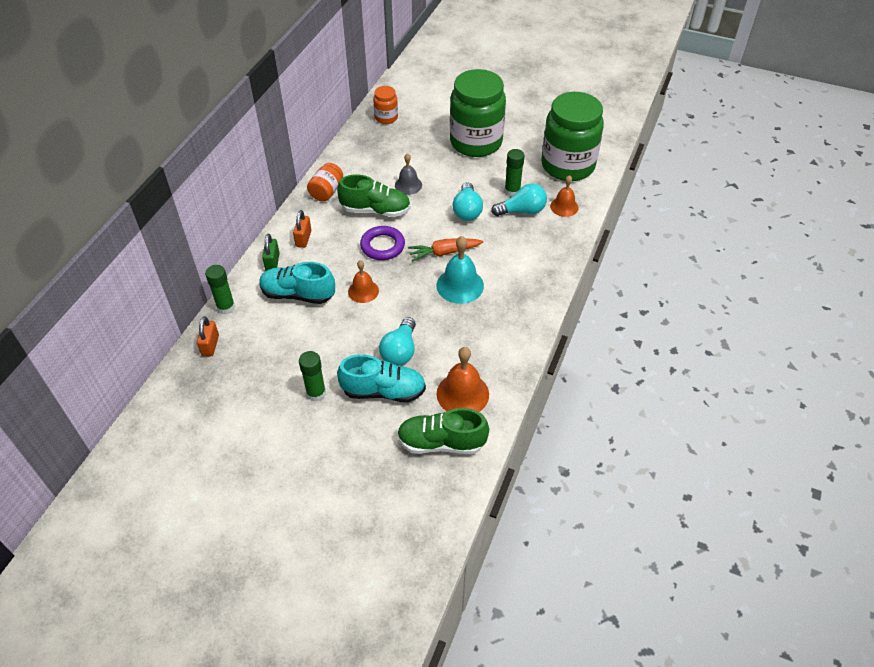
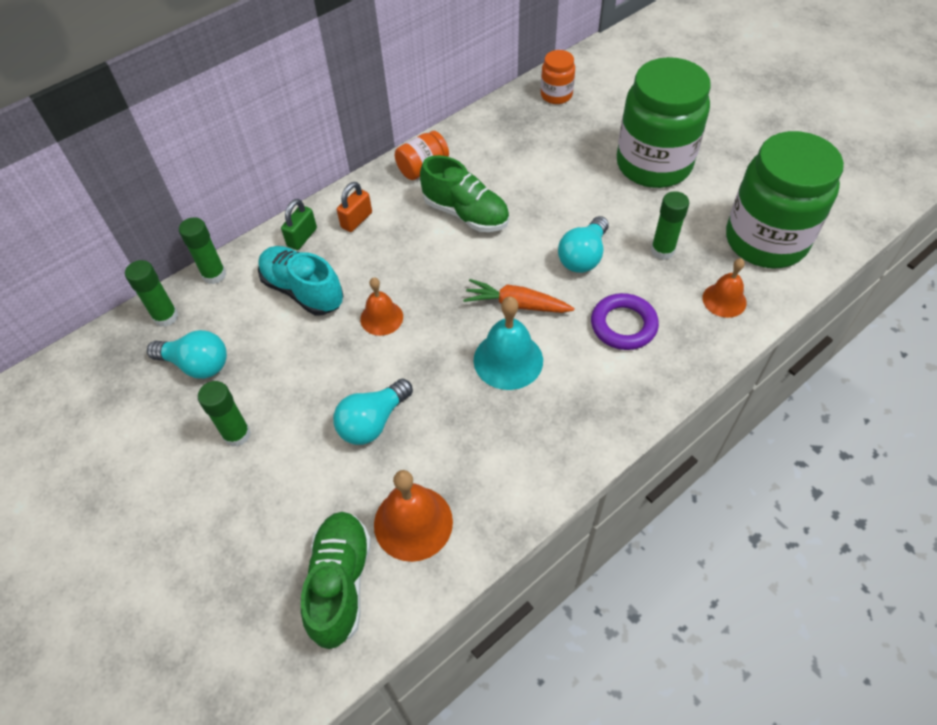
camera: 30 degrees right, 5 degrees up
orange padlock [197,317,219,357] -> green glue stick [125,260,178,327]
turquoise shoe [337,354,426,403] -> none
purple ring [360,226,405,260] -> purple ring moved to [591,293,659,350]
grey bell [395,153,422,195] -> none
green shoe [397,408,489,454] -> green shoe turned 60 degrees clockwise [301,512,371,649]
turquoise light bulb [491,184,547,216] -> turquoise light bulb moved to [147,330,227,379]

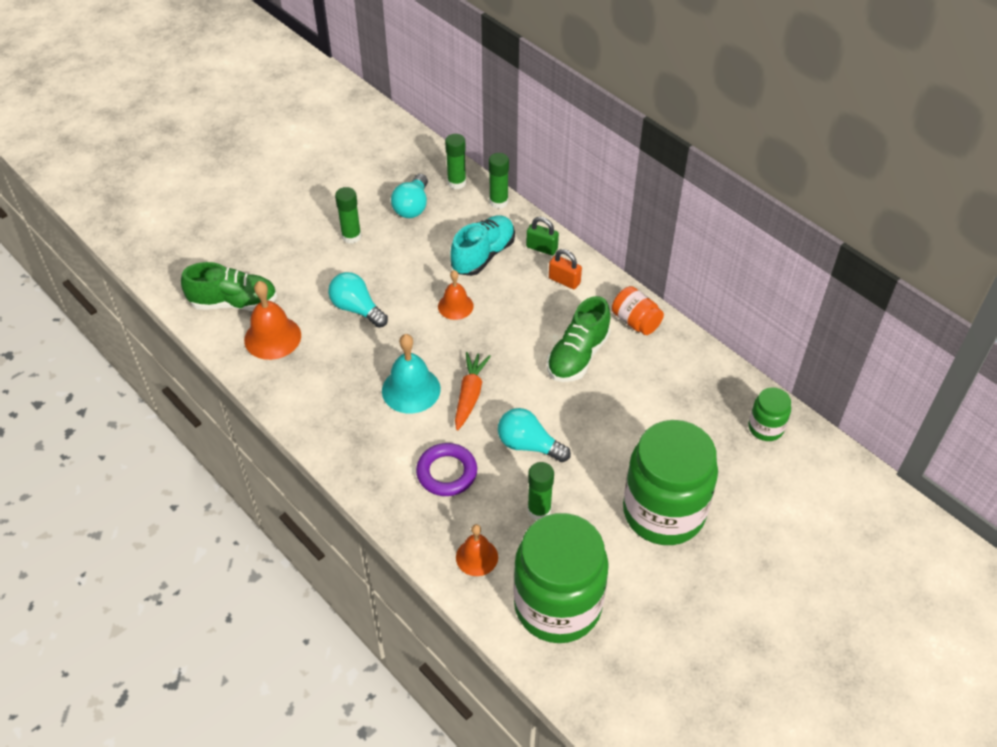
camera: 85 degrees right, 5 degrees down
orange jar [541,50,575,104] -> green jar [748,387,791,441]

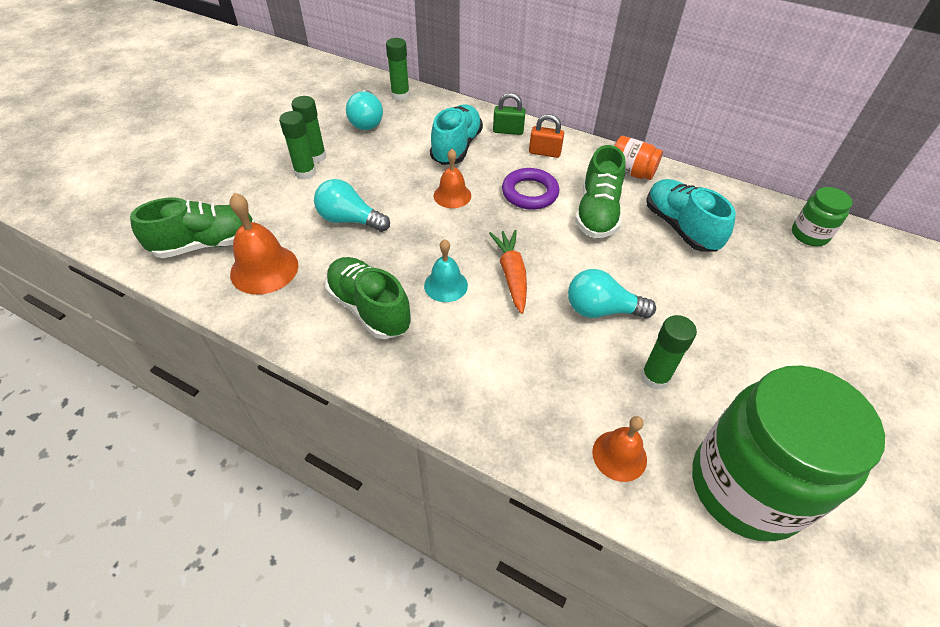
camera: 20 degrees left, 0 degrees up
turquoise bell [382,334,441,414] -> turquoise bell [424,239,468,302], size x0.65
purple ring [416,443,477,496] -> purple ring moved to [502,168,559,210]
green glue stick [489,153,509,209] -> green glue stick moved to [279,111,316,180]
green jar [623,420,718,545] -> none
none -> green shoe [325,257,411,339]
none -> turquoise shoe [646,179,736,252]

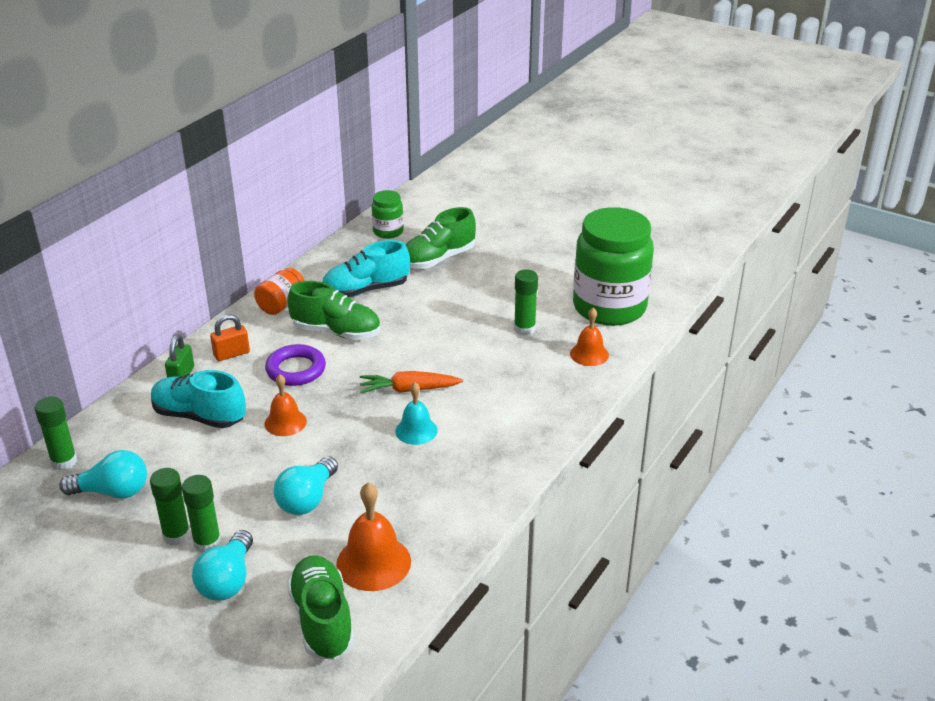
camera: 85 degrees left, 15 degrees down
green shoe [325,257,411,339] -> green shoe moved to [406,207,476,269]
orange padlock [529,114,564,158] -> orange padlock turned 45 degrees clockwise [210,314,250,361]
turquoise light bulb [568,269,656,318] -> turquoise light bulb moved to [192,530,253,601]

